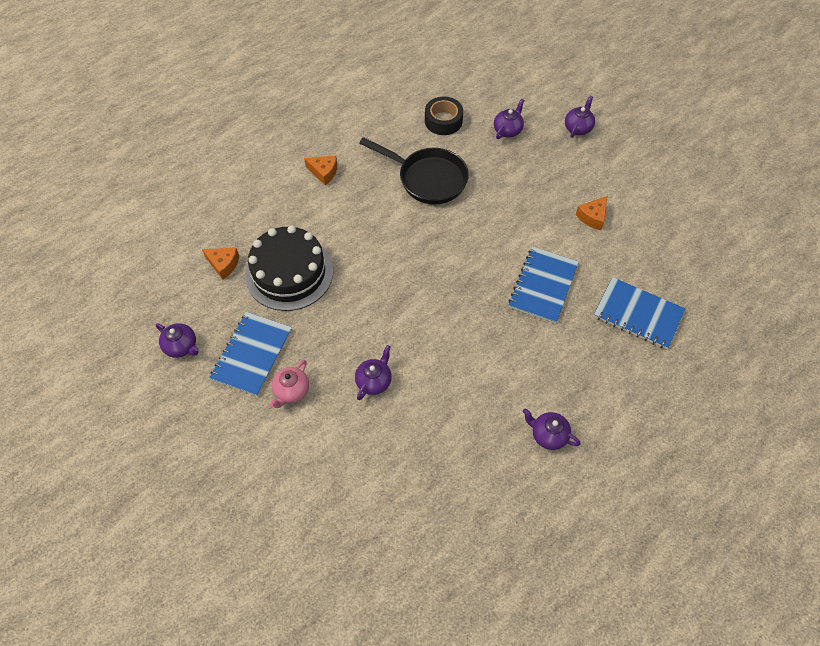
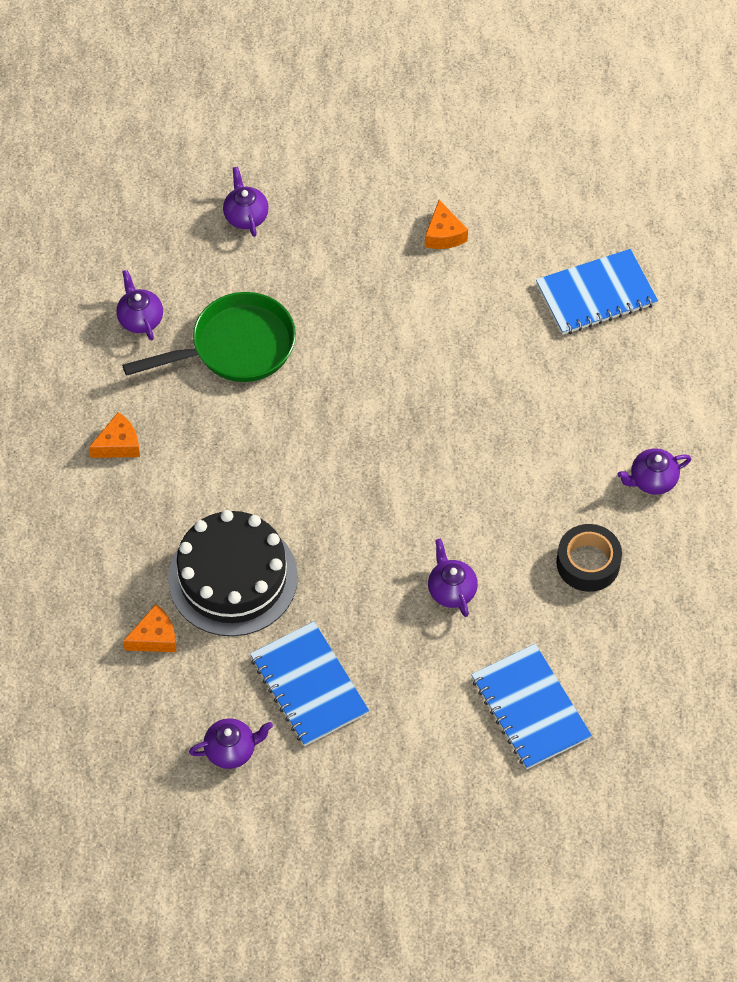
camera: 50 degrees left, 0 degrees up
pink teapot [269,360,309,408] -> none
black pan [359,137,469,204] -> green pan [122,292,296,382]
black tape [425,97,463,135] -> black tape moved to [556,524,622,592]
blue notebook [508,246,579,324] -> blue notebook moved to [471,644,592,769]
purple teapot [565,96,595,138] -> purple teapot moved to [117,270,163,340]

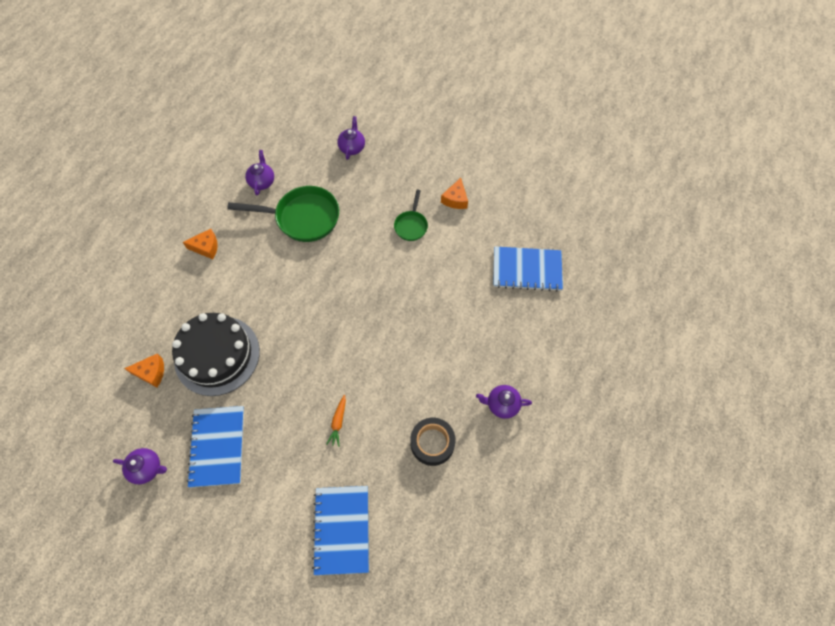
camera: 25 degrees right, 5 degrees up
purple teapot [428,539,478,617] -> orange carrot [326,395,346,447]
none -> green pan [394,190,428,241]

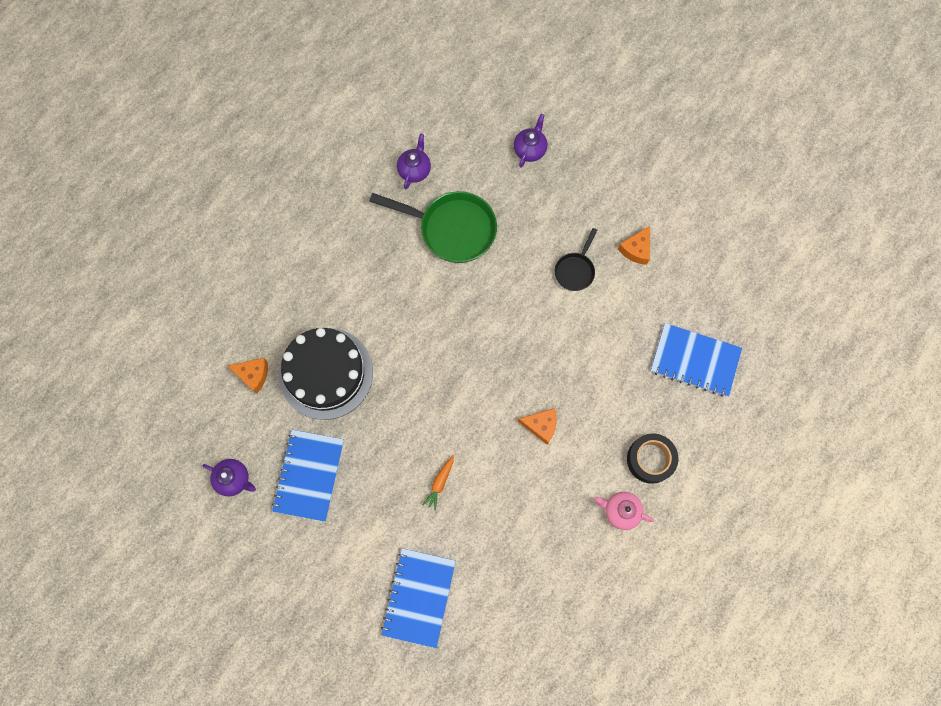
camera: 15 degrees right, 10 degrees up
orange cheese [183,229,218,259] -> orange cheese moved to [518,408,557,445]
green pan [394,190,428,241] -> black pan [555,228,597,291]
black tape [410,418,456,466] -> black tape moved to [627,433,678,484]
purple teapot [476,385,532,419] -> pink teapot [594,492,654,530]

